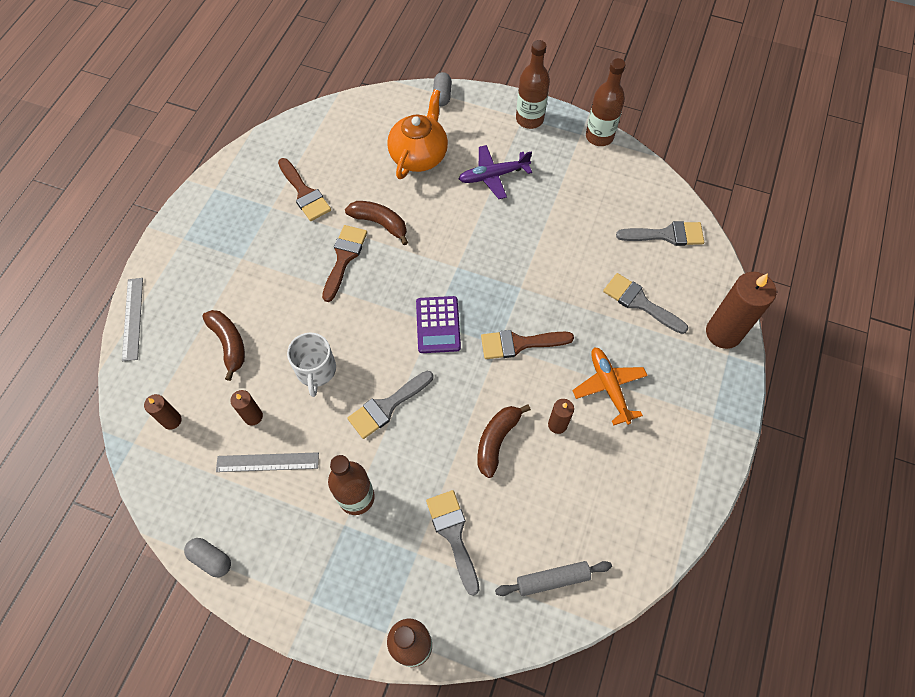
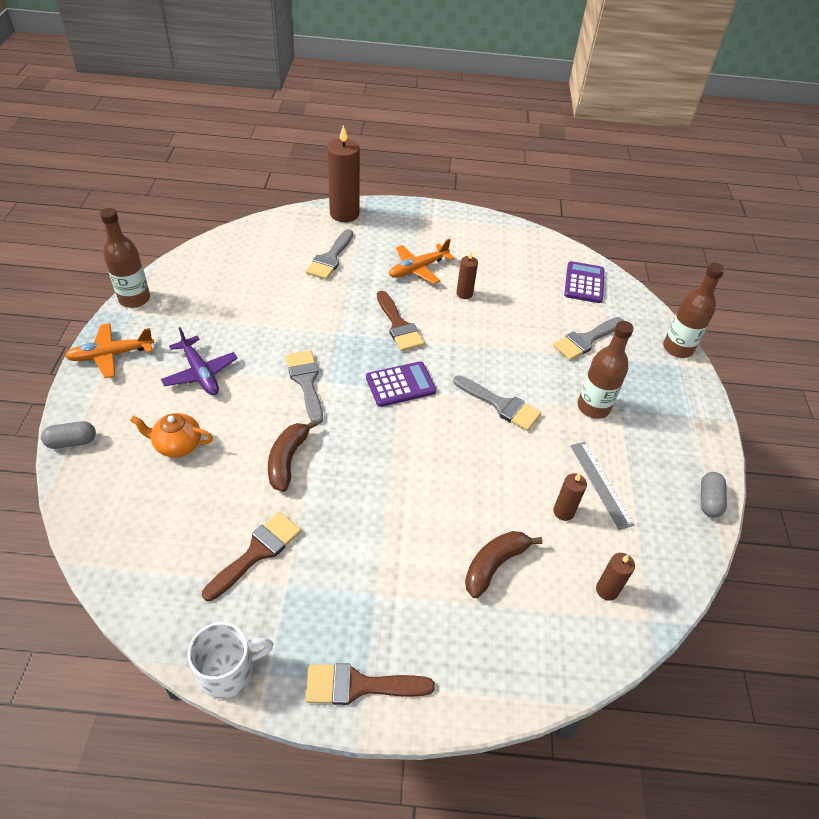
camera: 110 degrees left, 15 degrees down
grey ruler [122,278,143,361] -> none
white mug [287,333,336,397] -> white mug moved to [188,622,274,699]
brown brush [322,225,367,302] -> brown brush moved to [306,663,435,705]
orange teapot [387,89,448,179] -> orange teapot [130,413,213,457], size x0.64
brown banana [477,404,531,478] -> none
grey rolling pin [495,561,612,596] -> purple calculator [564,261,605,303]
brown bottle [516,40,550,129] -> orange plane [65,323,154,378]
grey brush [616,221,704,246] -> grey brush moved to [286,350,323,424]

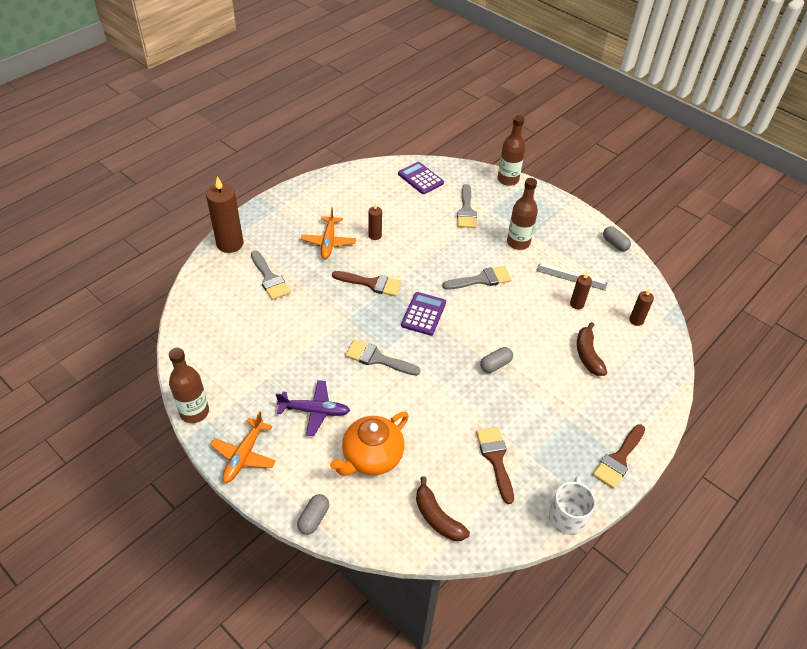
camera: 50 degrees left, 0 degrees up
orange teapot [130,413,213,457] -> orange teapot [330,412,409,476], size x1.56
brown banana [268,420,318,492] -> brown banana moved to [416,477,470,541]
none -> grey capsule [480,347,513,373]

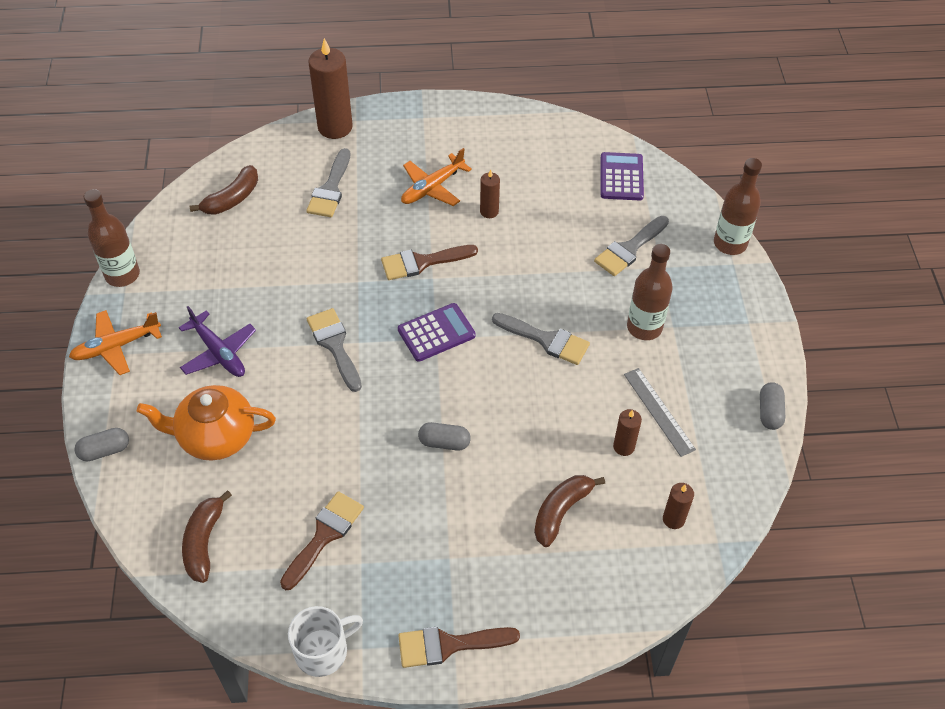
camera: 45 degrees right, 5 degrees up
brown brush [332,271,402,296] -> brown brush turned 105 degrees clockwise [381,245,478,280]
none -> brown banana [190,165,258,215]

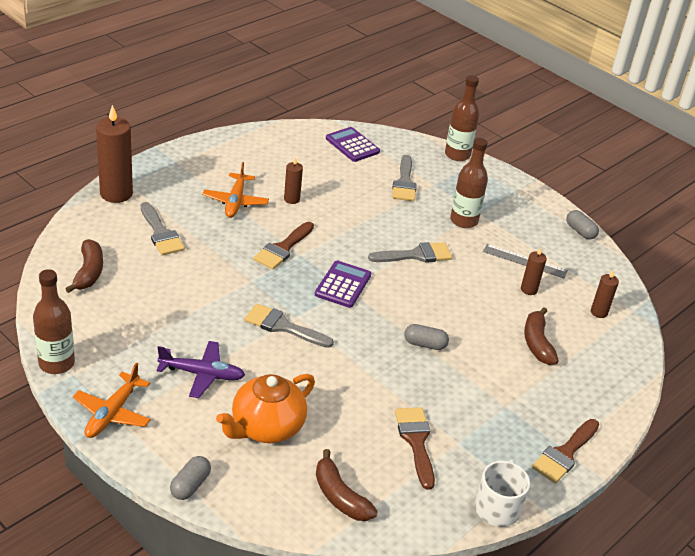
camera: 45 degrees left, 15 degrees down
grey capsule [418,422,471,450] -> grey capsule turned 45 degrees clockwise [404,324,449,350]

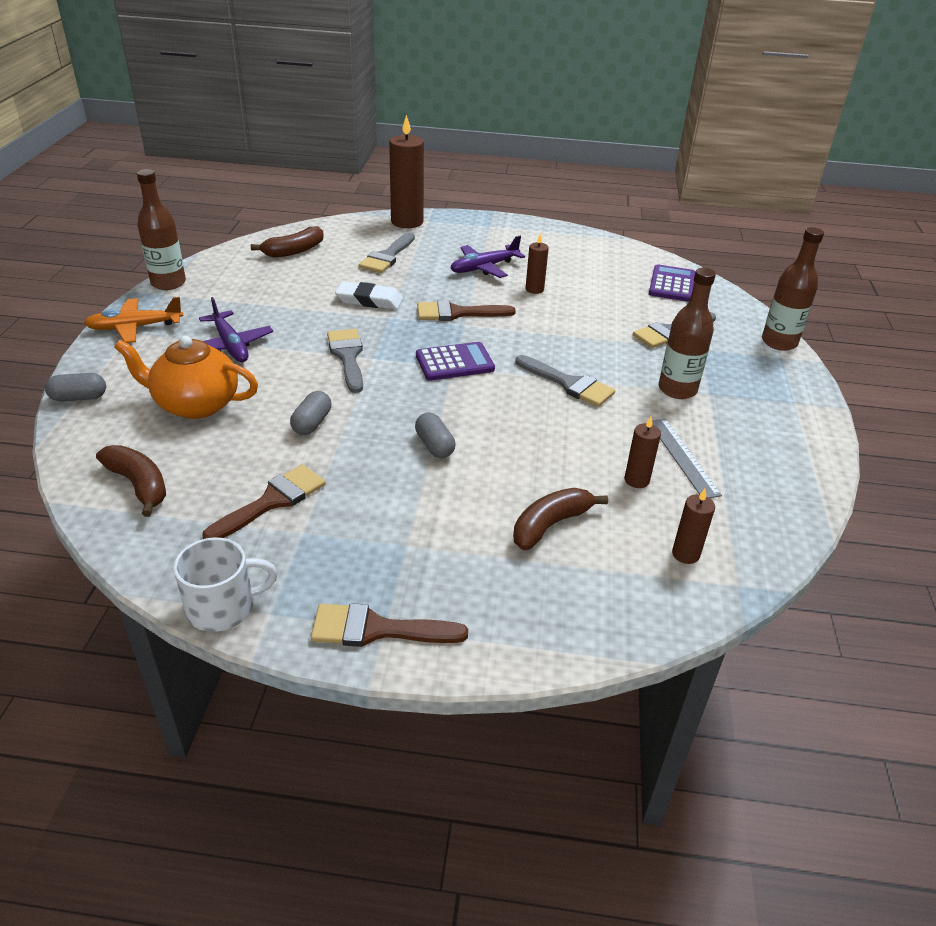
camera: 55 degrees right, 0 degrees up
orange plane [202,162,269,218] -> purple plane [450,236,525,278]
brown banana [316,449,378,521] -> brown banana turned 120 degrees clockwise [96,445,166,517]
grey capsule [566,210,599,239] -> grey capsule moved to [290,391,331,435]
none -> white eraser [335,281,403,310]

